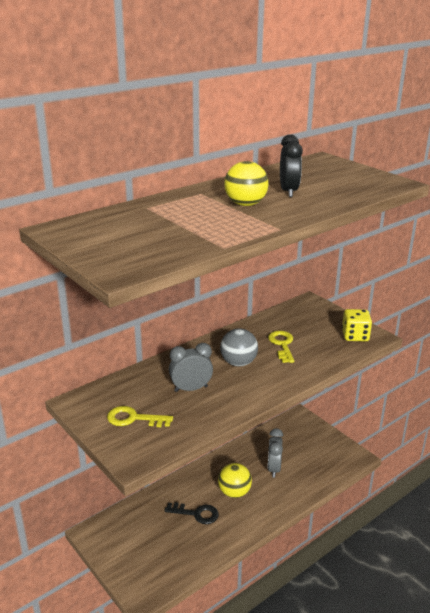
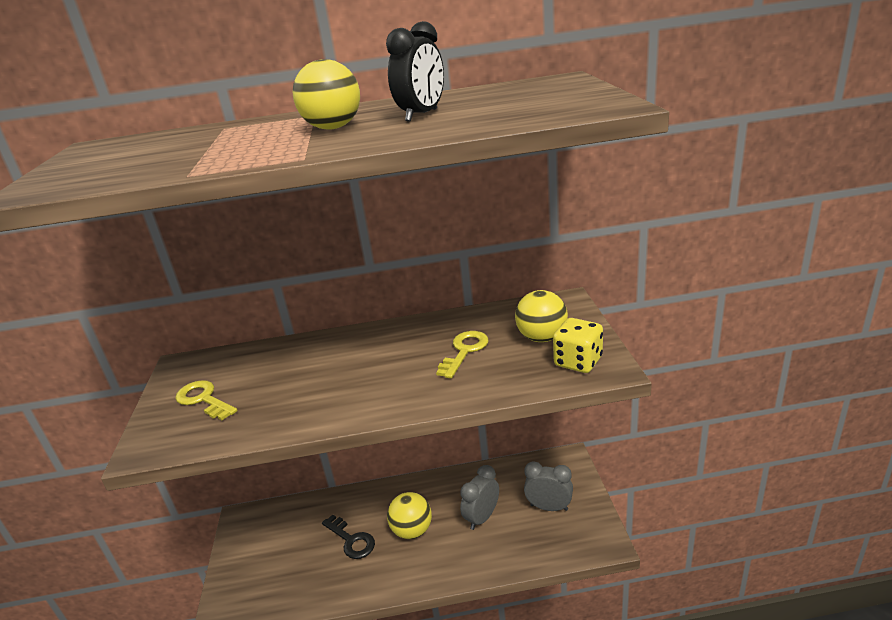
camera: 35 degrees right, 0 degrees up
grey clock [169,343,213,392] -> grey clock moved to [524,461,573,511]
grey ball [220,329,258,367] -> none
none -> yellow ball [515,290,568,342]

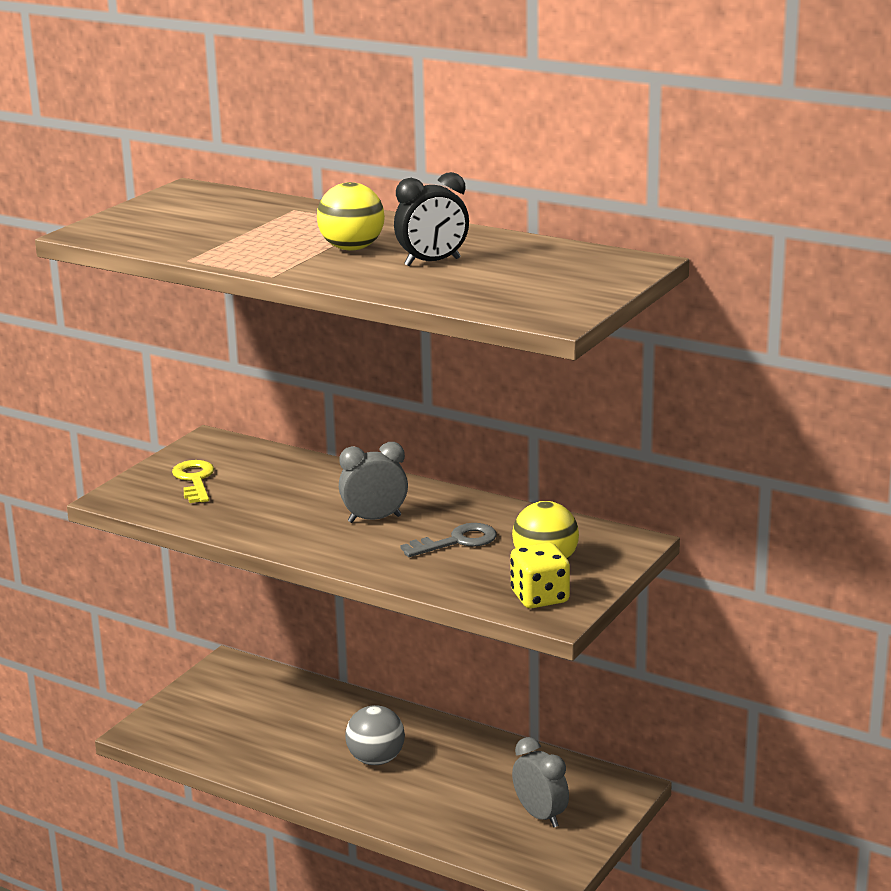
camera: 35 degrees right, 5 degrees down
black key [322,515,375,559] -> none
yellow ball [387,492,432,539] -> grey ball [345,705,405,765]
yellow key [436,331,488,378] -> grey key [401,523,497,557]
grey clock [460,465,499,530] -> grey clock moved to [339,442,408,523]

